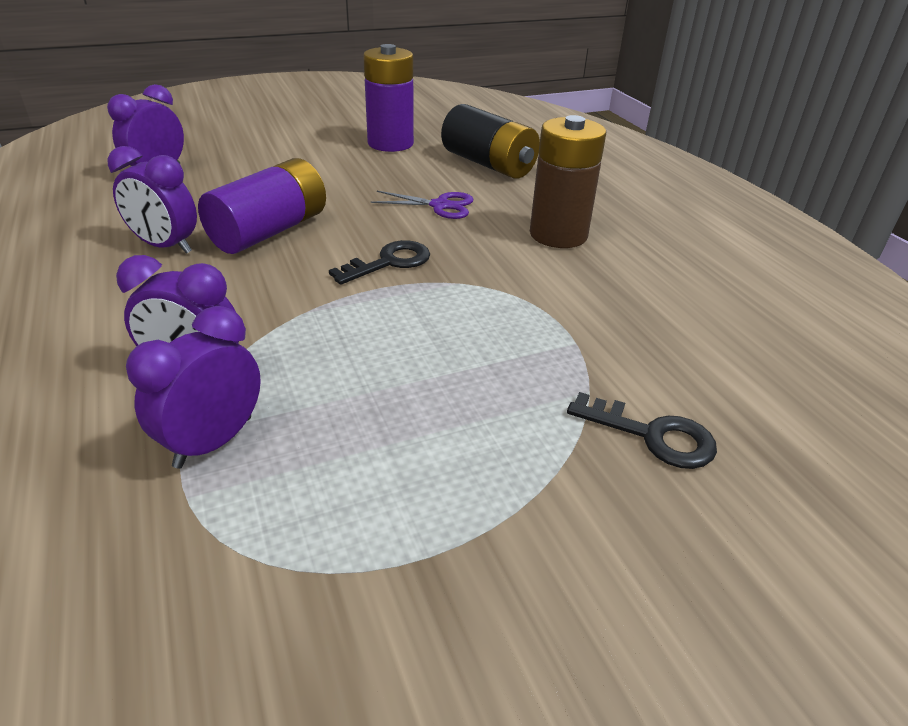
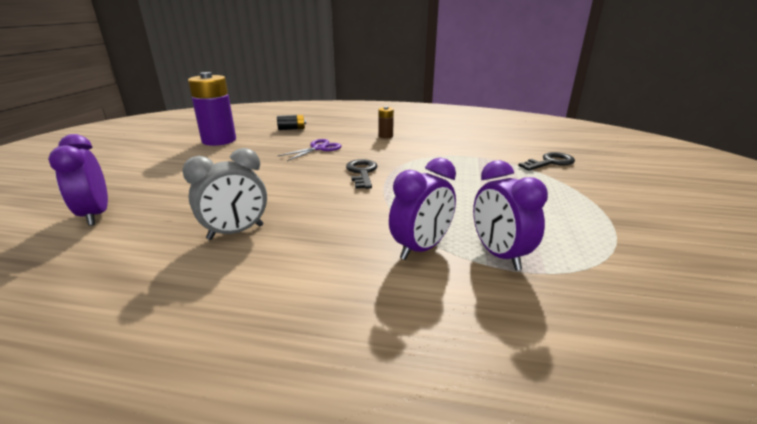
camera: 55 degrees left, 10 degrees down
purple clock [108,146,197,254] -> grey clock [183,148,267,240]
purple battery [198,158,326,254] -> none
black battery [441,104,540,179] -> black battery [277,115,306,130], size x0.47
brown battery [530,115,606,248] -> brown battery [378,106,394,138], size x0.47

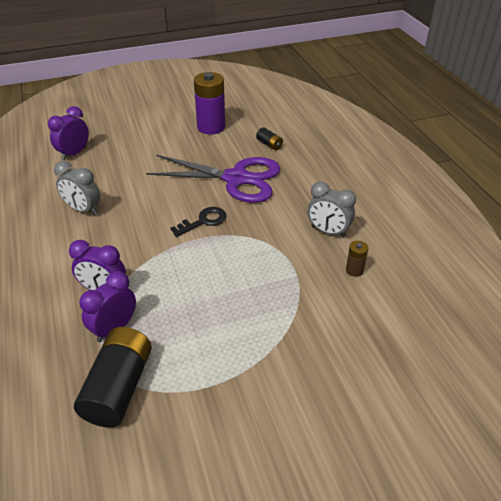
camera: 60 degrees right, 15 degrees up
purple scissors [278,139,341,161] -> purple scissors [146,155,281,203], size x2.25
brown battery [378,106,394,138] -> brown battery moved to [346,241,368,277]
black key [518,152,575,171] -> none
none -> black battery [74,327,152,428]
none -> grey clock [307,182,356,238]

